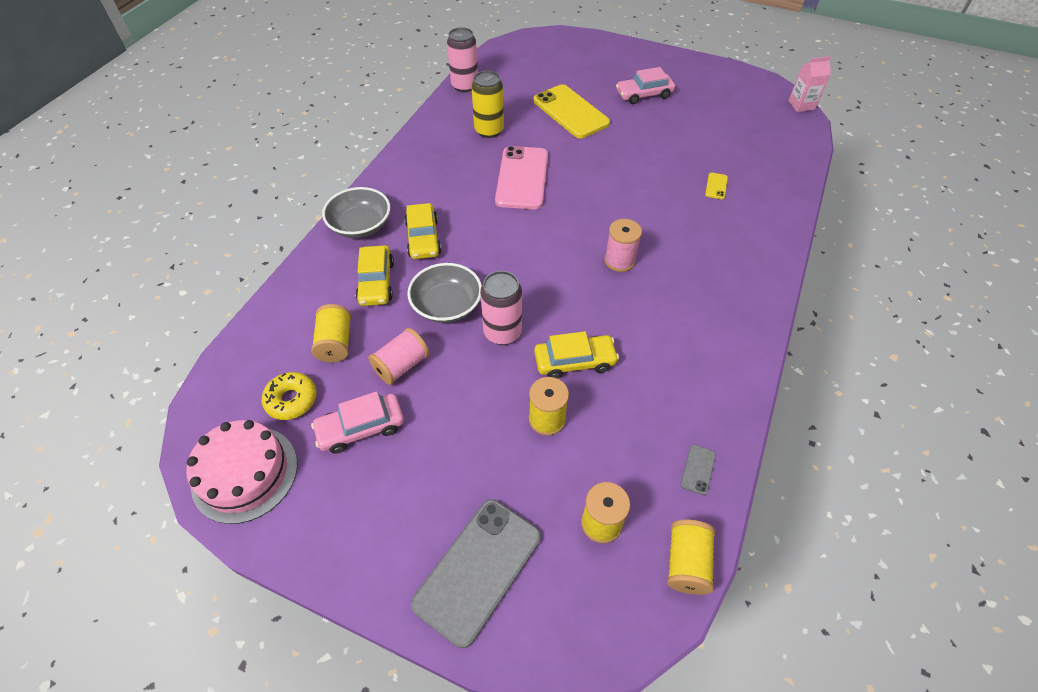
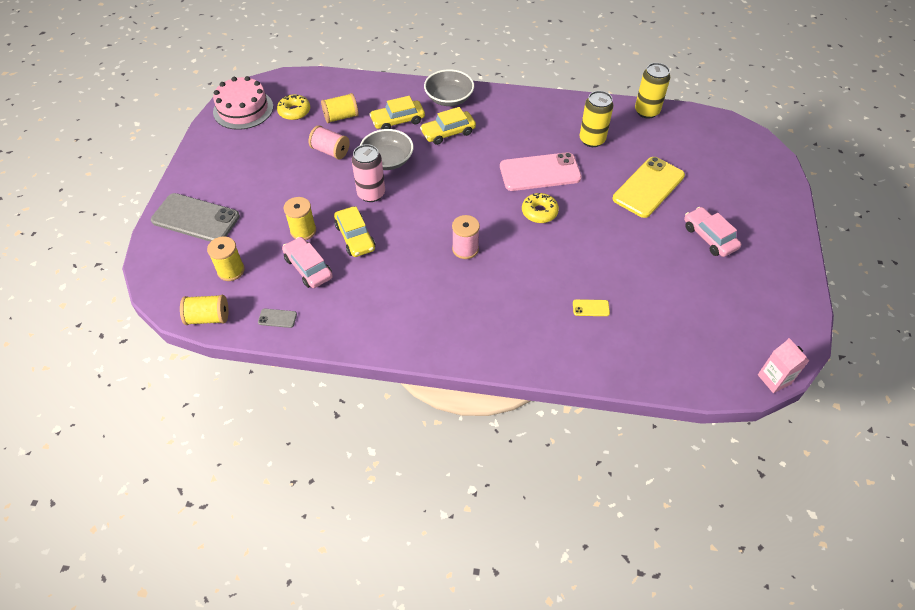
camera: 75 degrees right, 0 degrees up
pink car [311,391,404,454] -> pink car moved to [282,237,333,288]
pink can [447,27,478,92] -> yellow can [635,63,670,119]
none -> yellow donut [522,193,559,223]

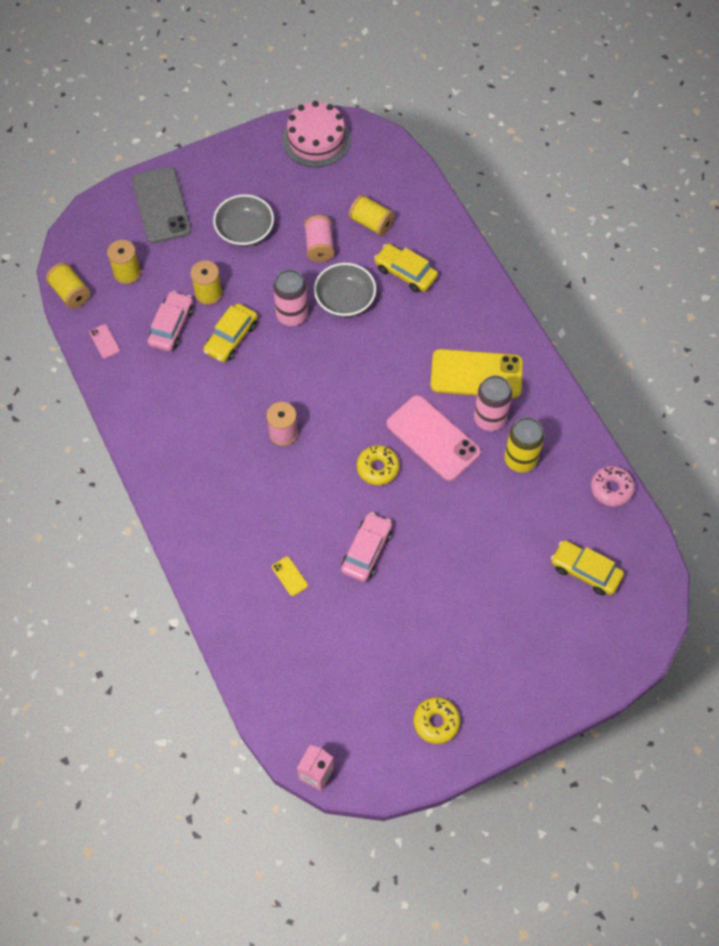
camera: 55 degrees right, 10 degrees up
grey phone [258,309,297,328] -> pink phone [89,324,120,358]
yellow donut [277,94,310,120] -> yellow donut moved to [414,697,460,744]
yellow car [420,107,476,145] -> yellow car moved to [551,540,624,596]
grey bowl [424,69,474,106] -> grey bowl moved to [213,194,274,246]
yellow phone [613,157,685,218] -> yellow phone moved to [431,349,523,398]
yellow can [635,63,670,119] -> pink donut [591,466,635,506]
pink car [684,207,741,257] -> pink car moved to [341,512,392,582]
none -> pink can [474,375,512,431]

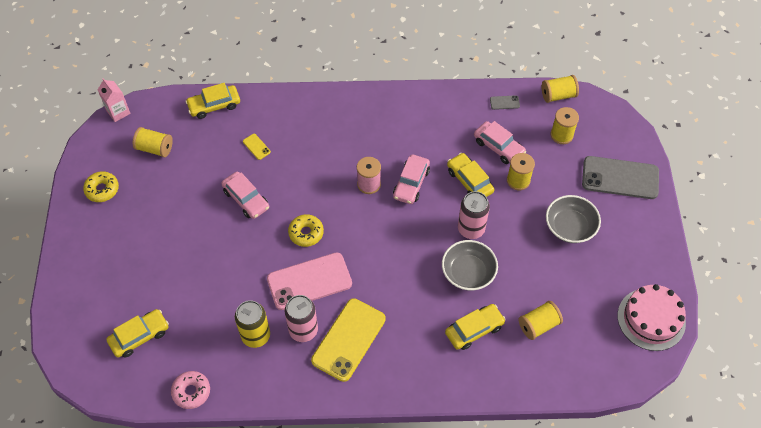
camera: 115 degrees right, 5 degrees down
pink phone [89,324,120,358] -> grey phone [490,95,520,110]
yellow phone [272,557,308,596] -> yellow phone turned 60 degrees clockwise [243,134,271,160]
pink spool [304,215,334,262] -> none
none -> yellow spool [133,127,173,157]
none -> yellow car [185,83,240,119]
none -> pink car [393,154,430,204]

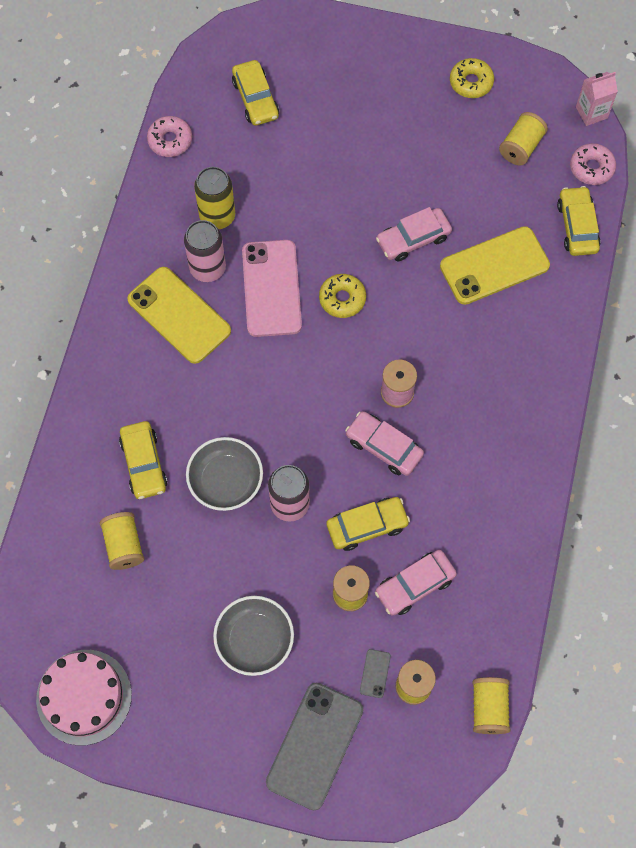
camera: 105 degrees right, 10 degrees up
yellow phone [243,134,271,160] -> yellow phone [440,226,550,305], size x2.47
grey phone [490,95,520,110] -> grey phone moved to [360,649,391,698]
none -> pink donut [570,143,616,185]

